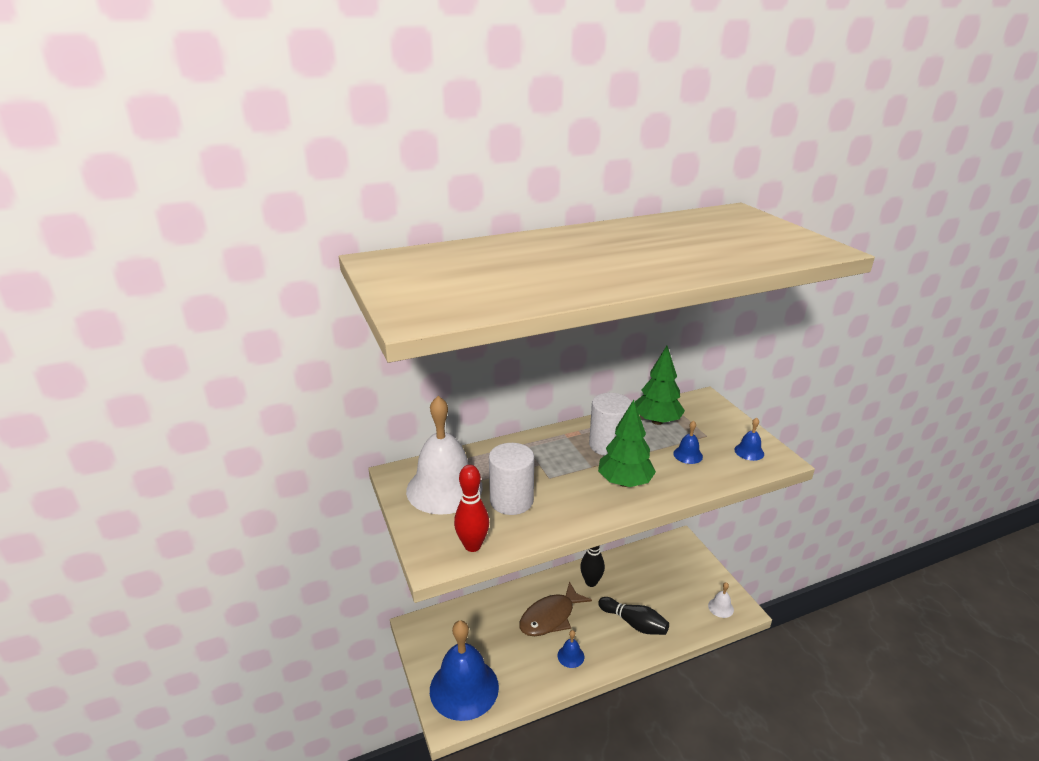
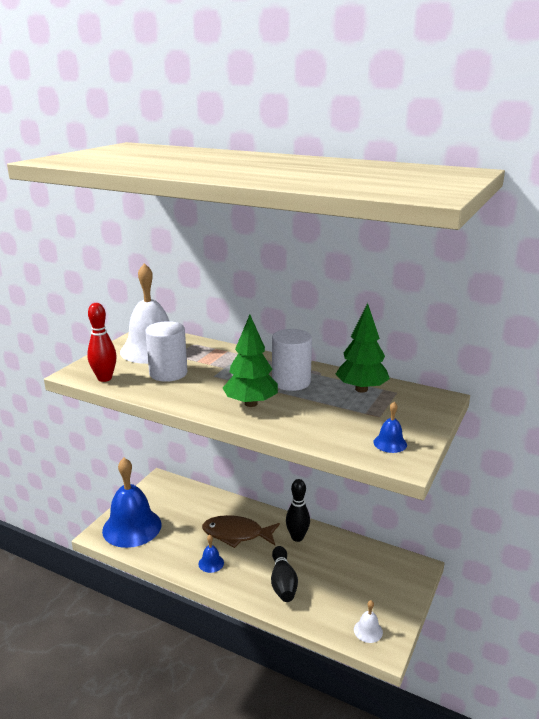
camera: 50 degrees right, 5 degrees down
blue bell [673,421,703,464] -> none

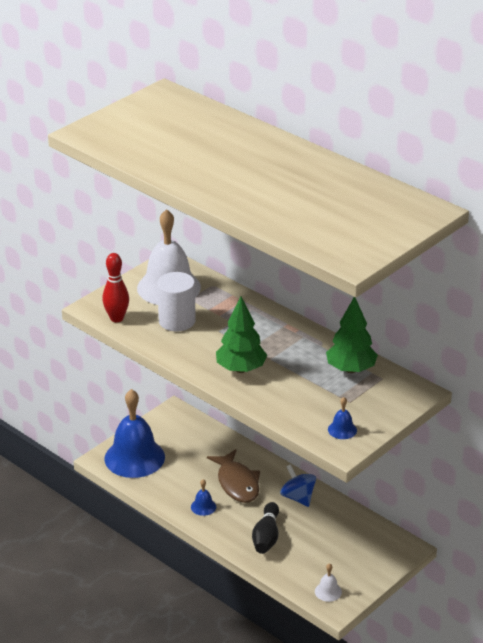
camera: 15 degrees right, 10 degrees up
brown fish [202,515,280,548] -> brown fish turned 135 degrees counterclockwise [207,449,260,503]
white cylinder [272,329,312,391] -> none
black bowling pin [286,479,310,542] -> blue spinning top [280,464,316,507]

